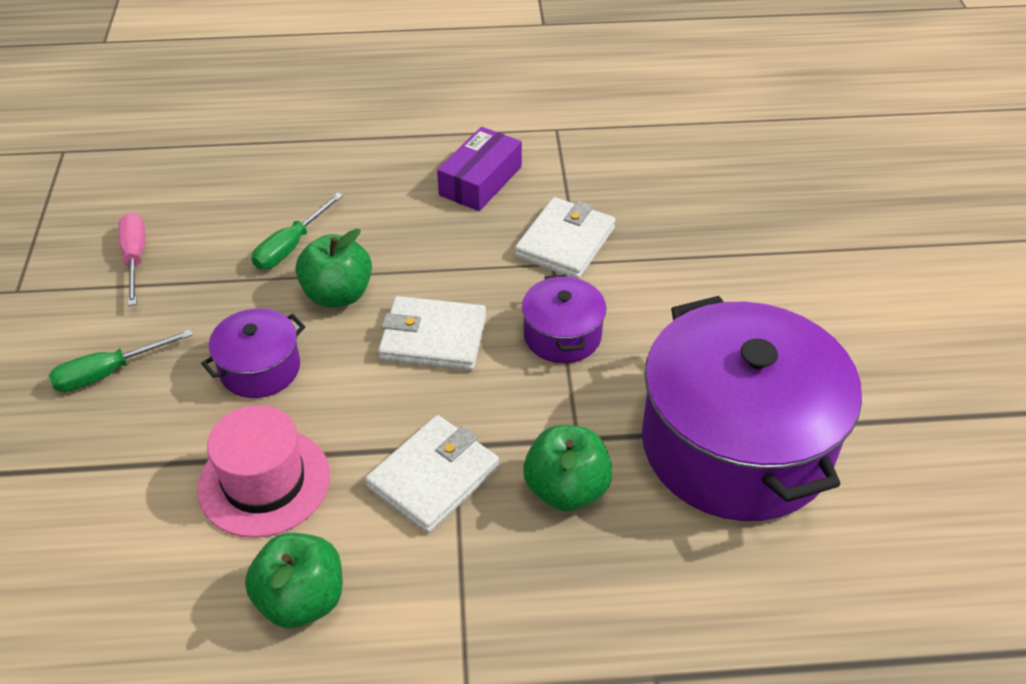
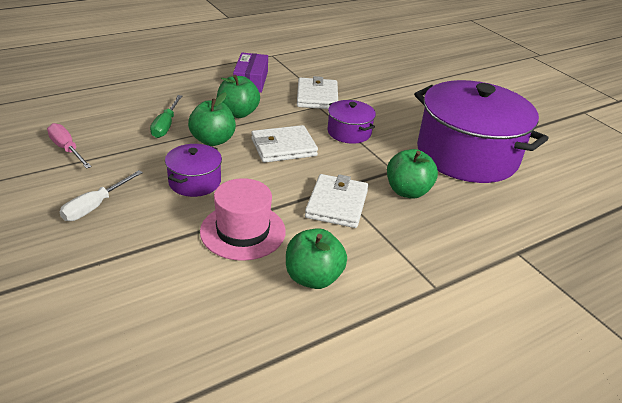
camera: 30 degrees left, 10 degrees down
green screwdriver [49,329,193,392] -> white screwdriver [60,170,143,221]
none -> green apple [217,75,260,118]

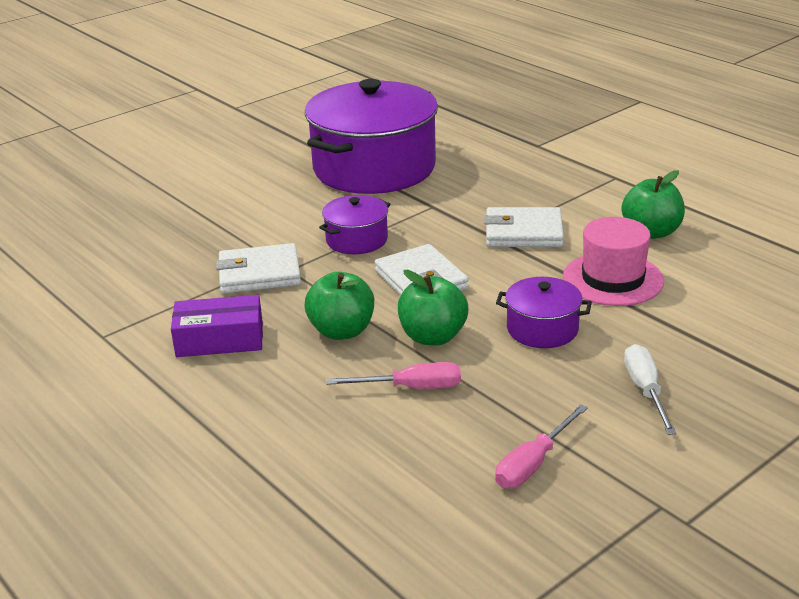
camera: 95 degrees left, 5 degrees down
white screwdriver [60,170,143,221] -> white screwdriver turned 120 degrees counterclockwise [624,344,677,435]
green screwdriver [150,95,182,138] -> pink screwdriver [327,362,461,389]
green apple [387,149,438,199] -> none

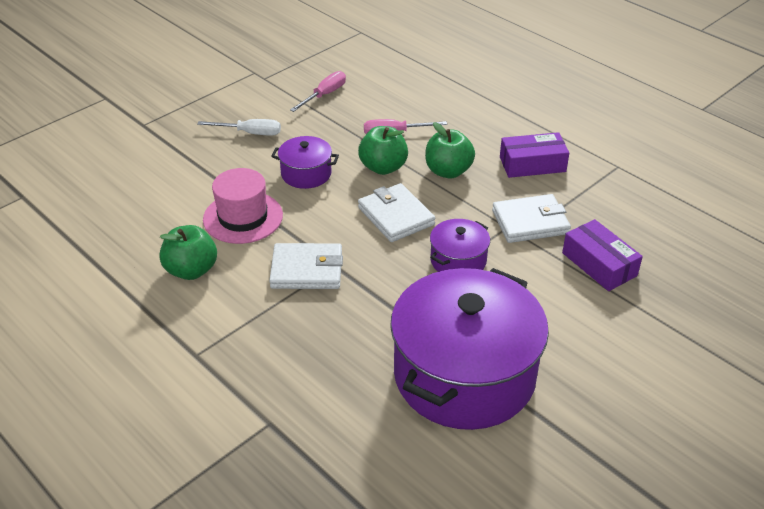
camera: 175 degrees right, 10 degrees up
white screwdriver [624,344,677,435] -> white screwdriver turned 75 degrees counterclockwise [197,119,281,136]
none -> purple box [562,219,643,291]

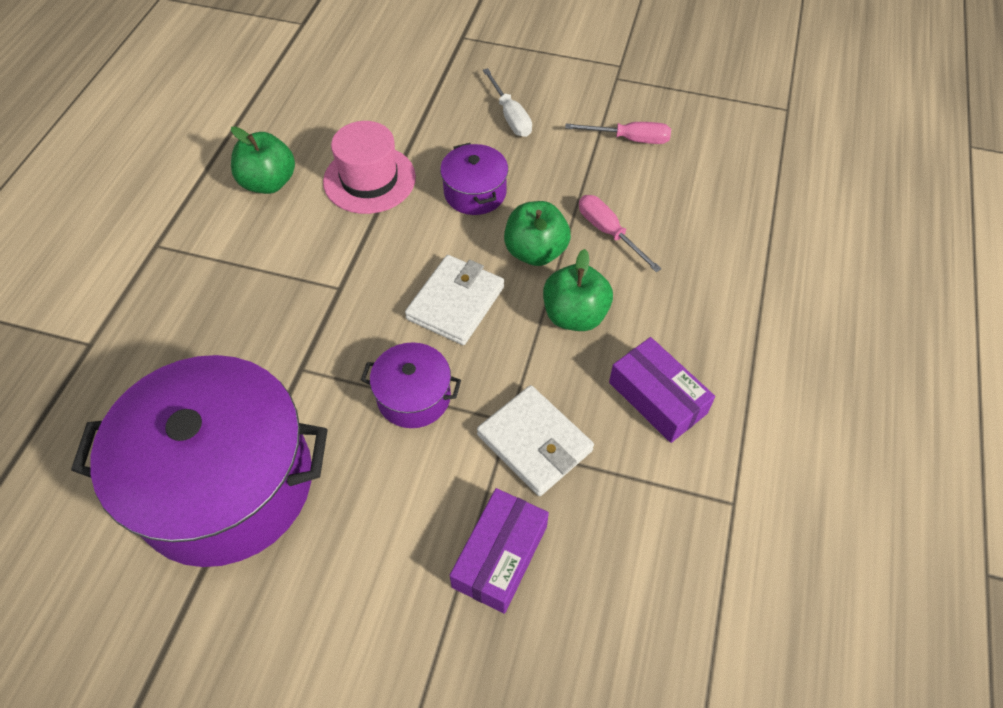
camera: 60 degrees right, 15 degrees up
white wallet [269,243,343,289] -> none

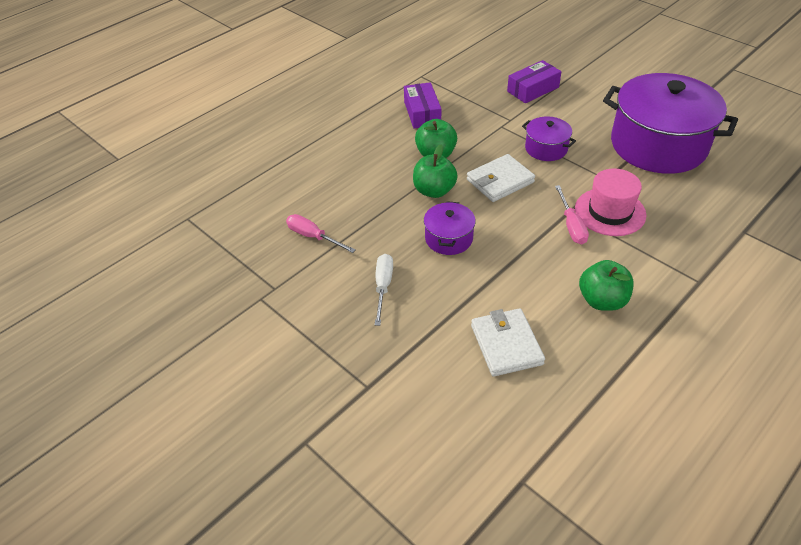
camera: 150 degrees left, 10 degrees down
pink hat [323,121,416,214] -> pink hat moved to [575,168,646,236]
white wallet [477,385,594,496] -> white wallet moved to [471,308,545,377]
pink screwdriver [579,195,662,272] -> pink screwdriver moved to [555,185,589,244]

